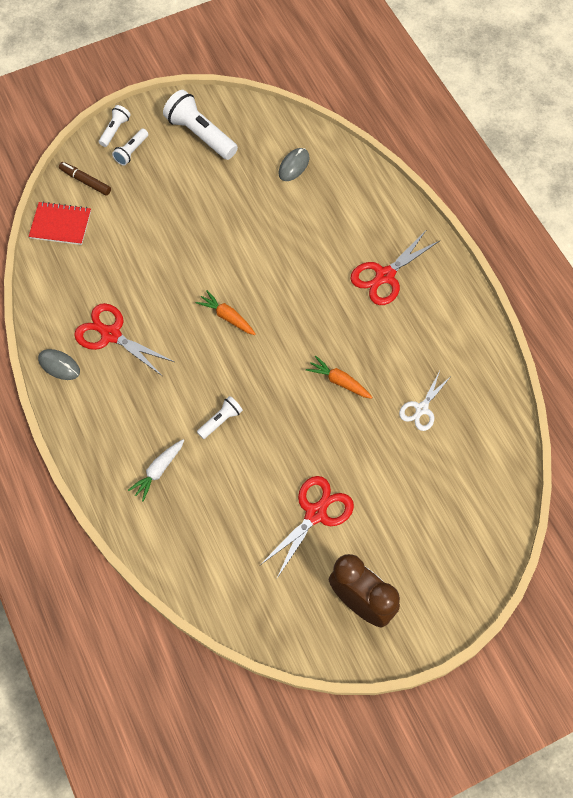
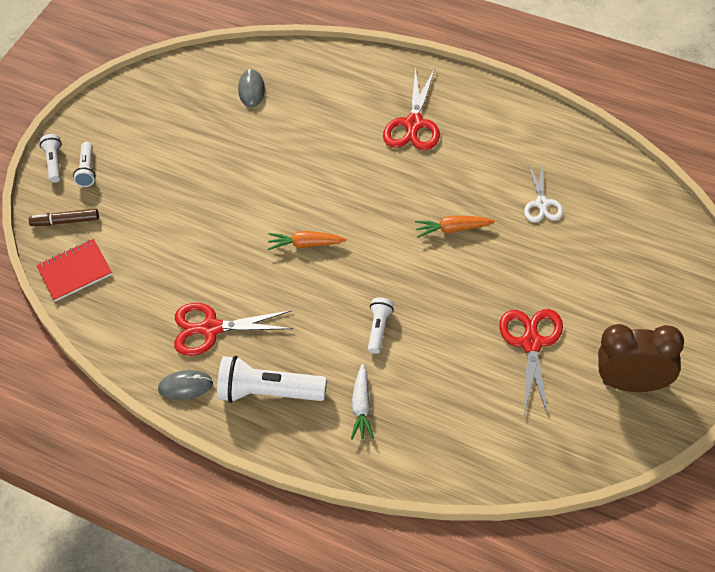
camera: 30 degrees left, 10 degrees down
white flashlight [163,90,238,160] -> white flashlight moved to [217,356,327,403]

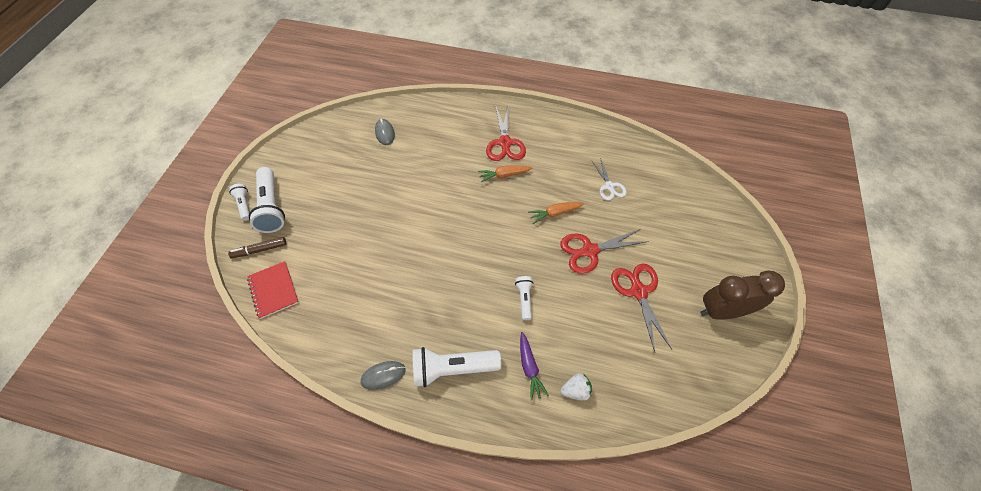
camera: 20 degrees left, 5 degrees up
red notebook [36,239,112,302] -> red notebook turned 75 degrees counterclockwise [247,261,299,319]
white flashlight [73,142,96,187] -> white flashlight [249,167,285,233], size x1.89
red scissors [174,303,293,356] -> red scissors moved to [560,229,649,274]
orange carrot [268,231,347,250] -> orange carrot moved to [478,165,533,182]
white carrot [351,364,374,440] -> purple carrot [520,332,549,401]
none -> white strawberry [561,373,592,401]

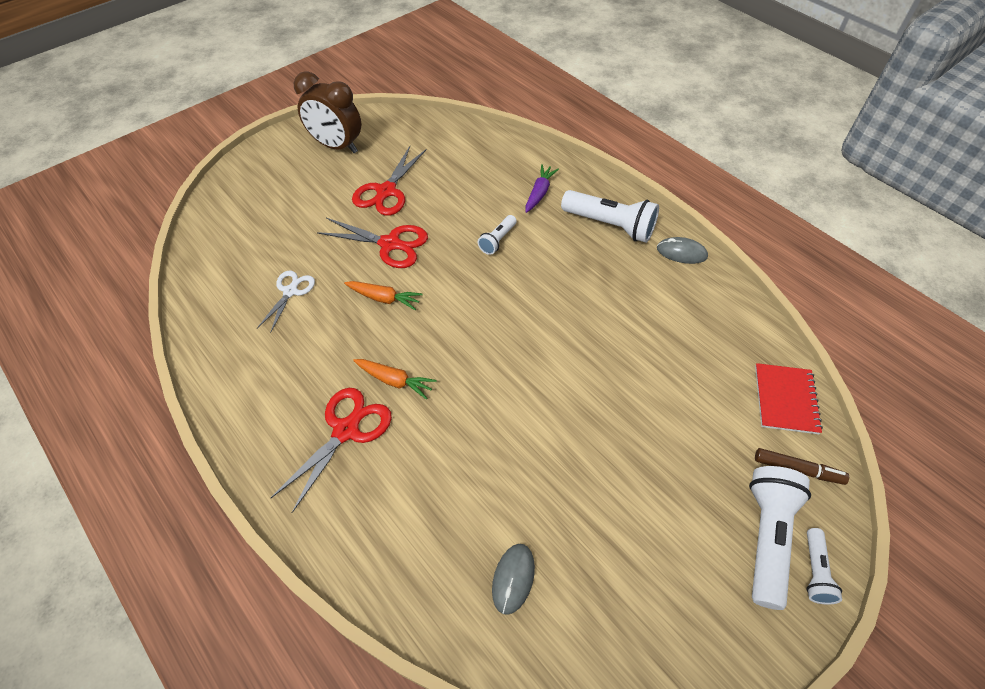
camera: 145 degrees left, 5 degrees down
white strawberry [561,373,592,401] -> none

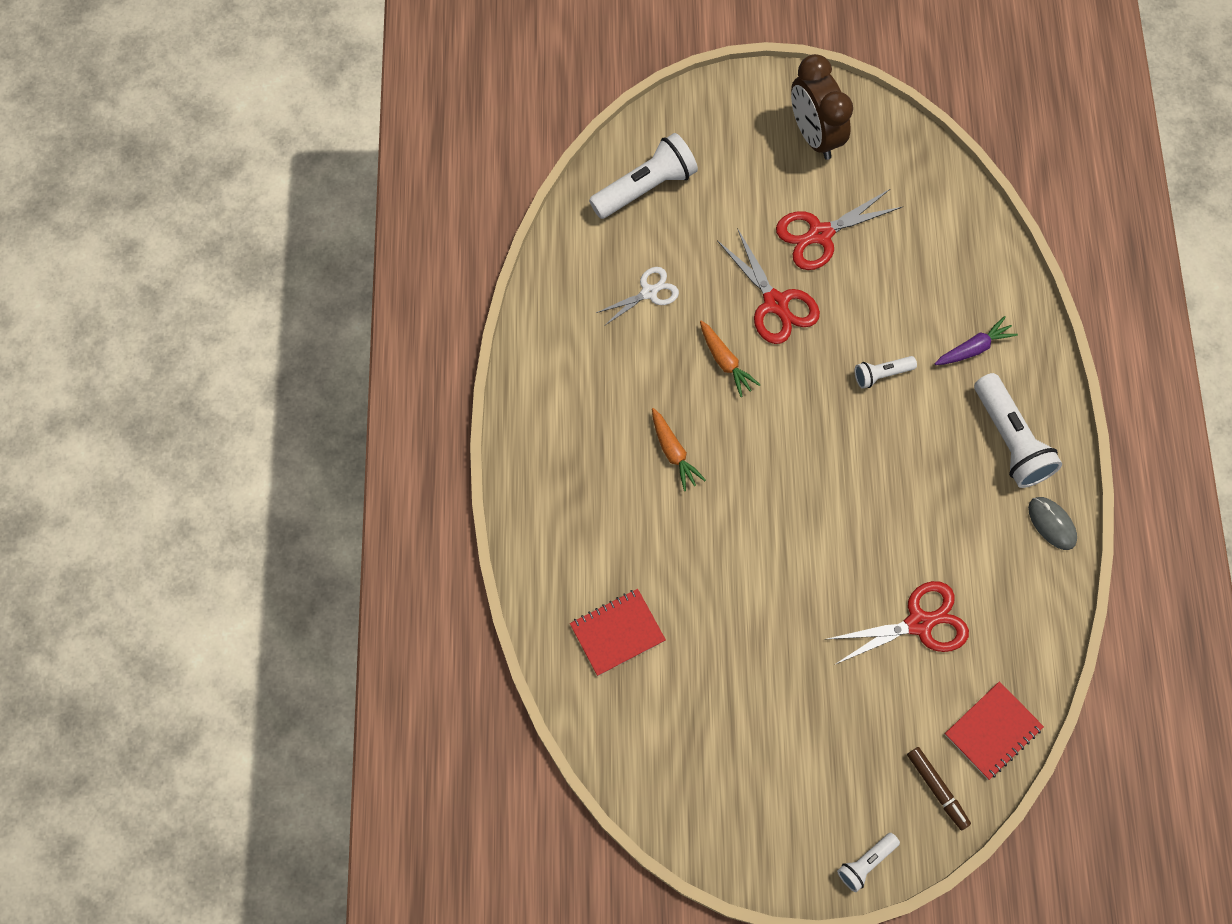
camera: 40 degrees right, 15 degrees up
red scissors [271,388,392,513] -> red scissors moved to [828,581,969,665]
grey mouse [492,544,535,615] -> none
white flashlight [749,466,811,610] -> white flashlight moved to [589,133,698,219]
none -> red notebook [570,589,666,676]

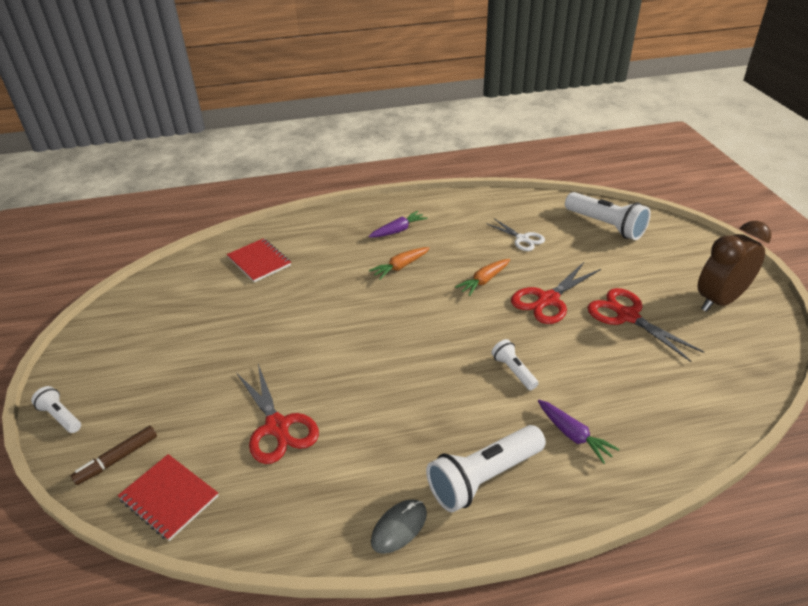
camera: 80 degrees right, 30 degrees down
none -> purple carrot [368,211,428,238]

